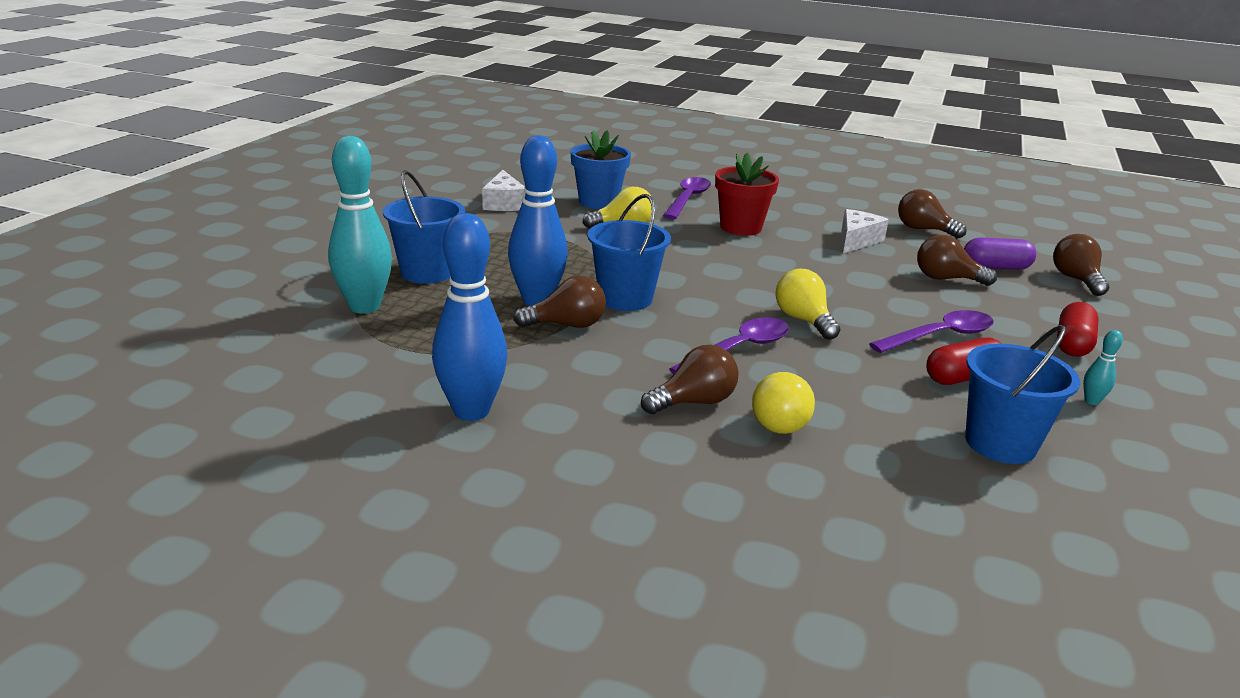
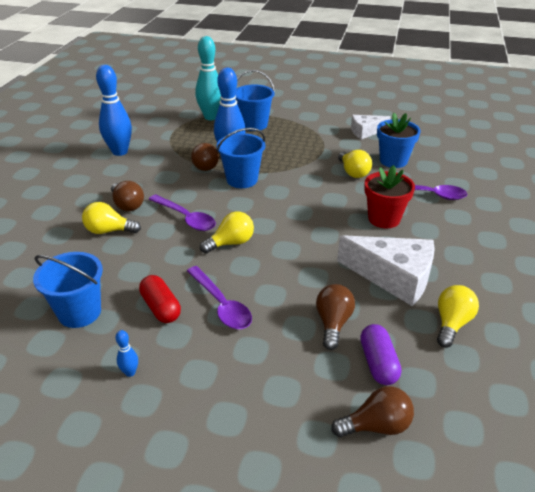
camera: 85 degrees right, 10 degrees up
white cheese [841,209,889,254] -> white cheese [337,235,435,306], size x1.69
brown light bulb [898,189,967,239] -> yellow light bulb [437,285,479,348]
red capsule [1057,302,1099,357] -> none
turquoise bowling pin [1083,330,1123,405] -> blue bowling pin [115,330,138,377]

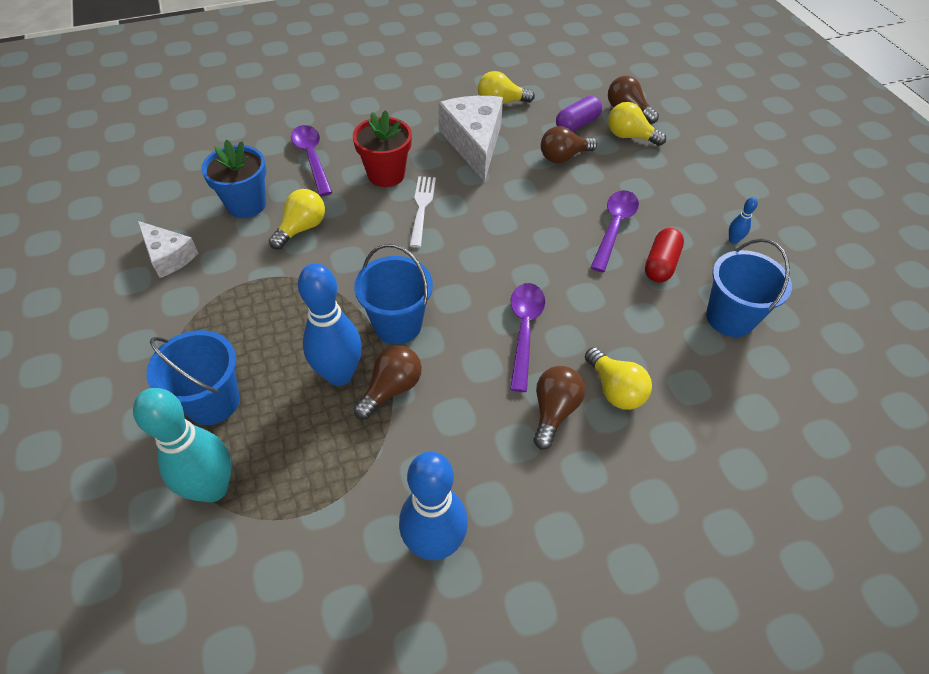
camera: 125 degrees left, 15 degrees up
yellow light bulb [200,211,254,253] -> yellow light bulb moved to [608,102,666,146]
none -> white fork [409,176,436,248]

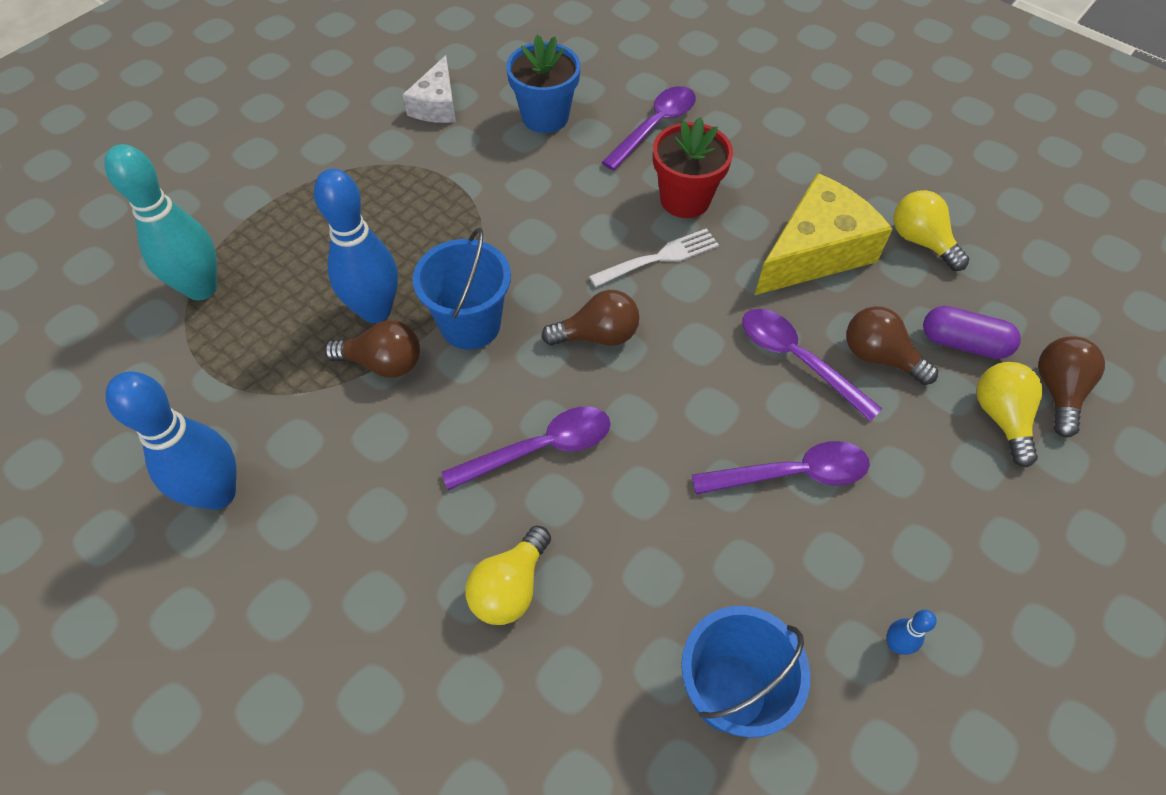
camera: 60 degrees right, 5 degrees up
blue bucket [146,330,240,425] -> none
yellow light bulb [269,189,325,250] -> none
white cheese [438,96,503,182] -> yellow cheese [755,173,893,295]
brown light bulb [534,366,585,449] -> brown light bulb moved to [541,290,640,346]
red capsule [645,228,684,282] -> none
none -> purple spoon [742,309,882,421]

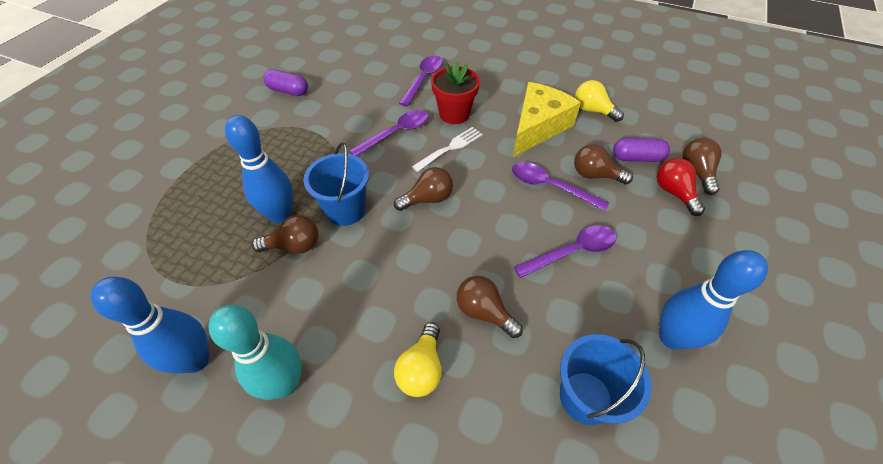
camera: 15 degrees left, 5 degrees down
turquoise bowling pin [104,144,217,301] -> turquoise bowling pin moved to [209,305,302,400]
white cheese [403,55,456,123] -> purple capsule [263,69,308,96]
purple spoon [441,407,611,490] -> purple spoon moved to [349,110,429,156]
blue flower pot [506,34,581,133] -> none
blue bowling pin [887,610,937,655] -> blue bowling pin [659,250,768,350], size x2.40
yellow light bulb [976,362,1043,467] -> red light bulb [657,158,705,216]
none -> brown light bulb [457,276,523,338]

